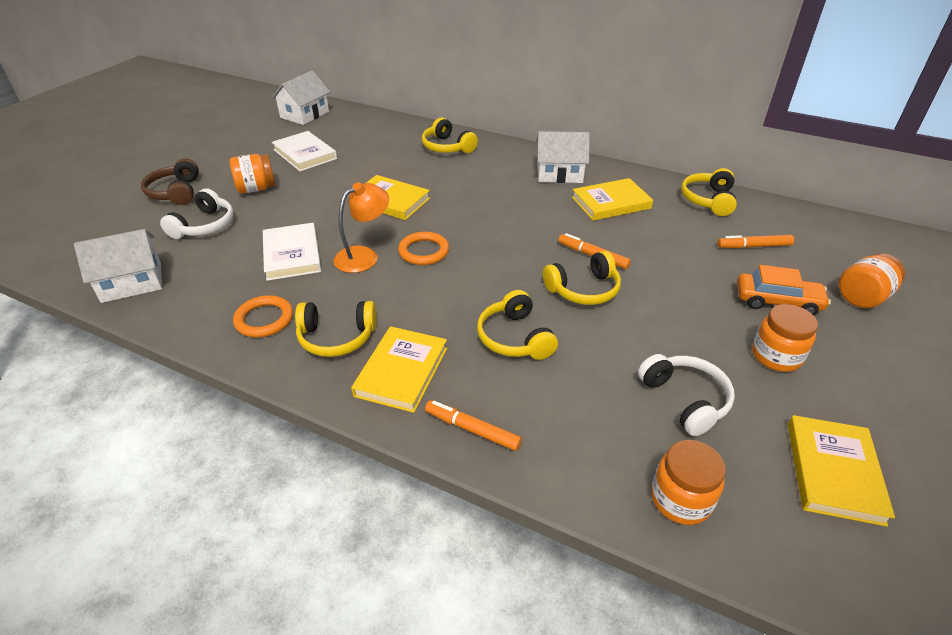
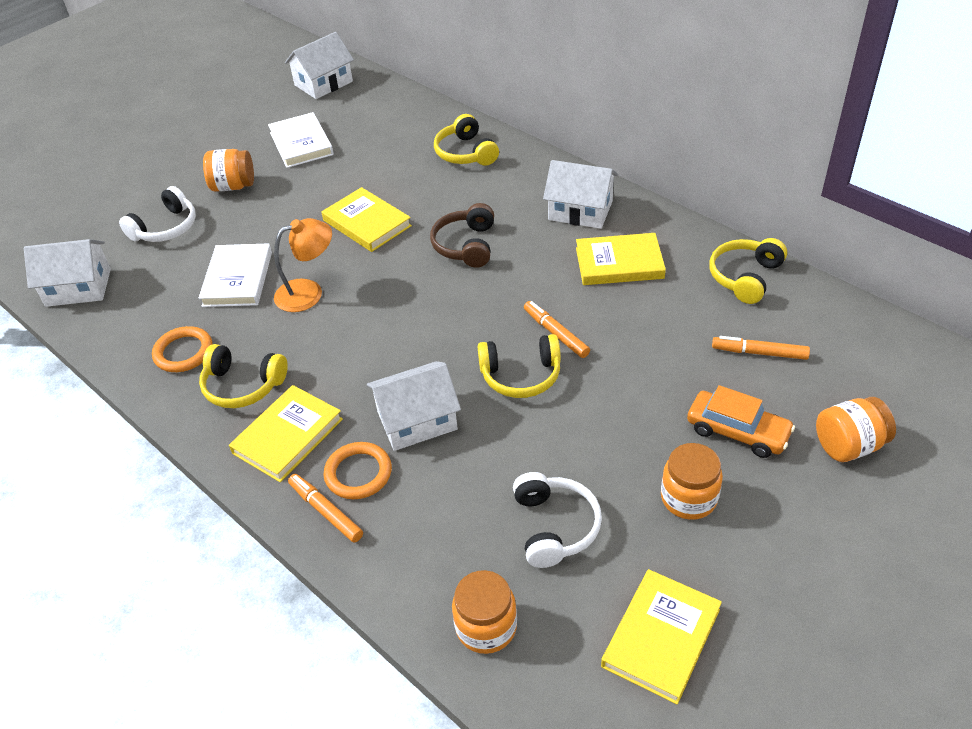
camera: 20 degrees right, 5 degrees up
brown headphones [141,158,199,205] -> brown headphones moved to [430,203,494,268]
orange ring [398,232,449,265] -> orange ring moved to [324,442,392,499]
yellow headphones [477,290,558,360] -> white house [367,361,461,451]

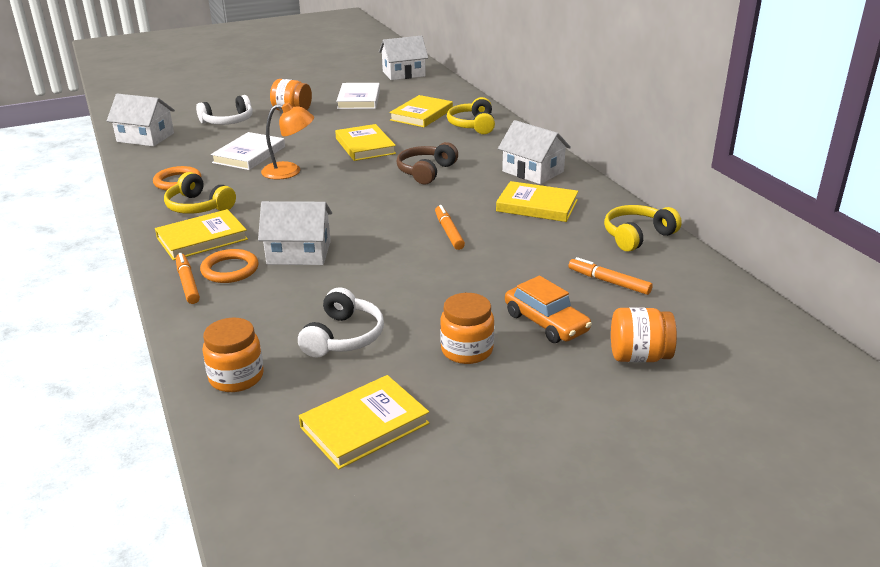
camera: 20 degrees right, 15 degrees down
yellow headphones [478,334,561,398] -> none
none -> yellow book [389,95,453,127]

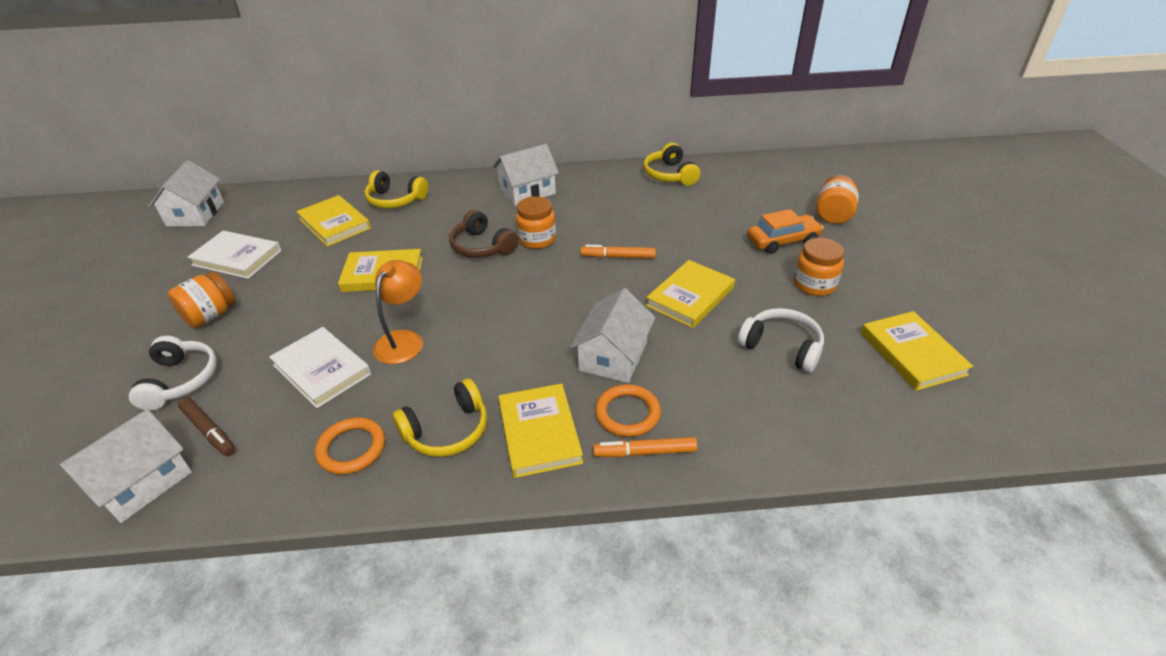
camera: 70 degrees left, 10 degrees up
orange jar [202,318,264,392] -> orange jar moved to [516,196,556,249]
yellow book [496,181,578,222] -> yellow book moved to [646,260,735,328]
orange marker [568,257,653,295] -> none
none -> brown marker [178,397,235,456]

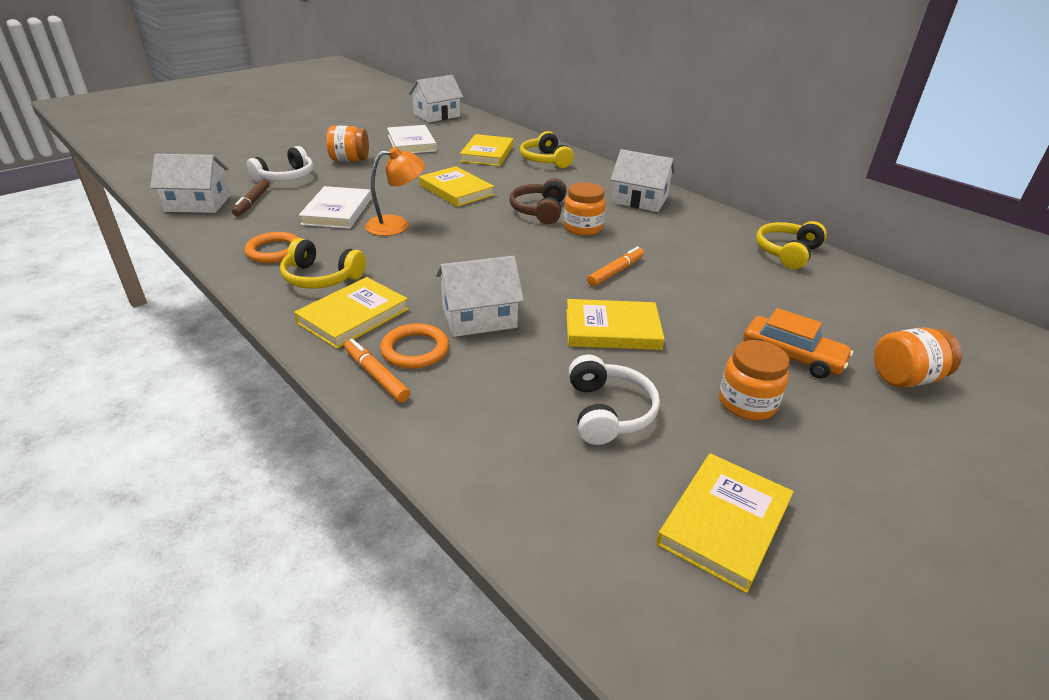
camera: 50 degrees right, 5 degrees down
orange marker [580,245,656,259] -> orange marker turned 75 degrees clockwise [587,246,644,287]

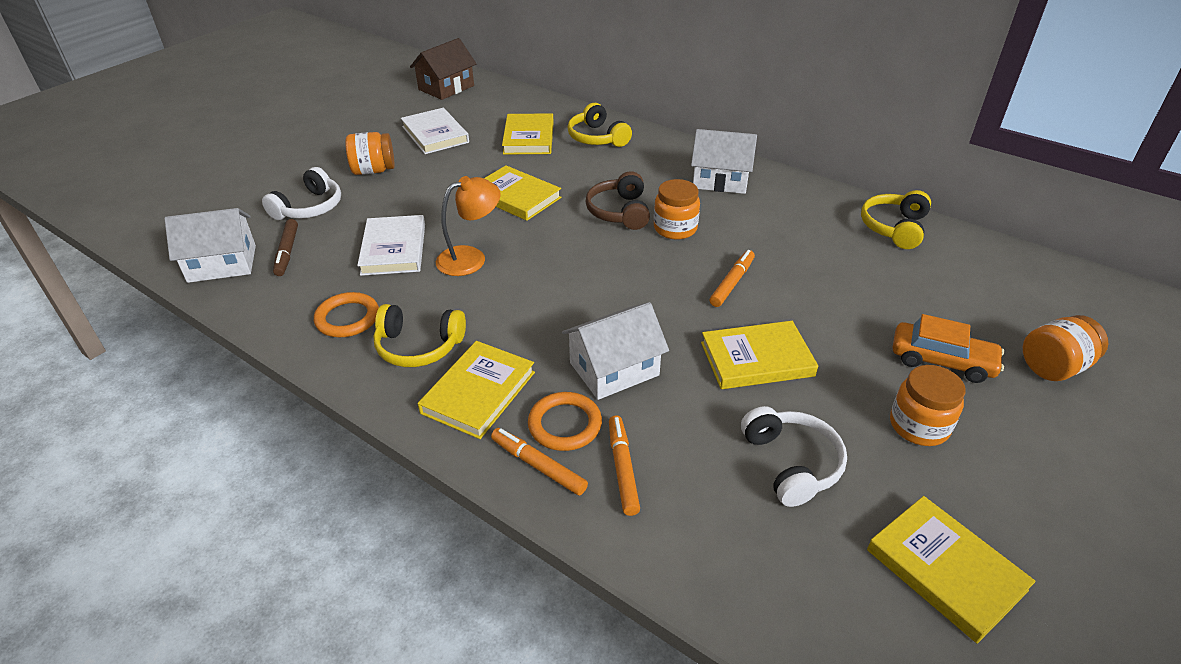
camera: 10 degrees left, 5 degrees up
white house [409,75,463,122] -> brown house [410,38,477,100]
yellow book [656,453,794,593] -> yellow book turned 60 degrees counterclockwise [867,496,1036,644]
none -> orange marker [609,415,640,516]

